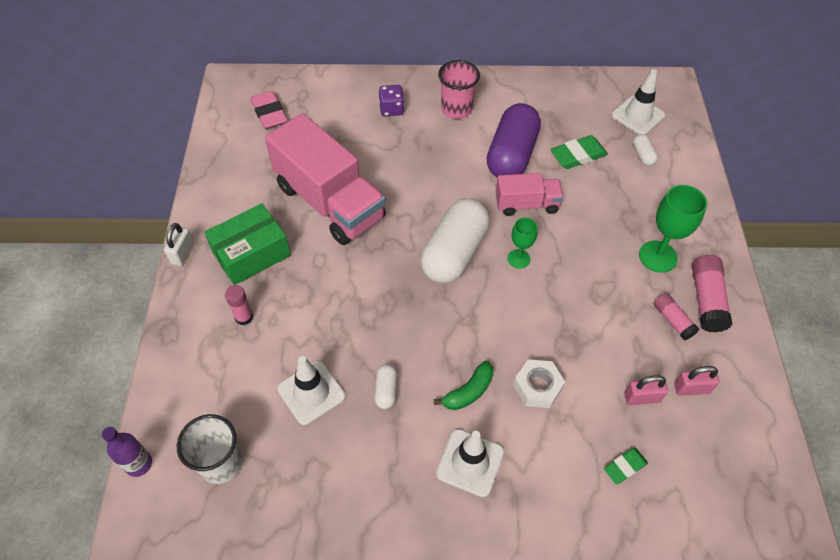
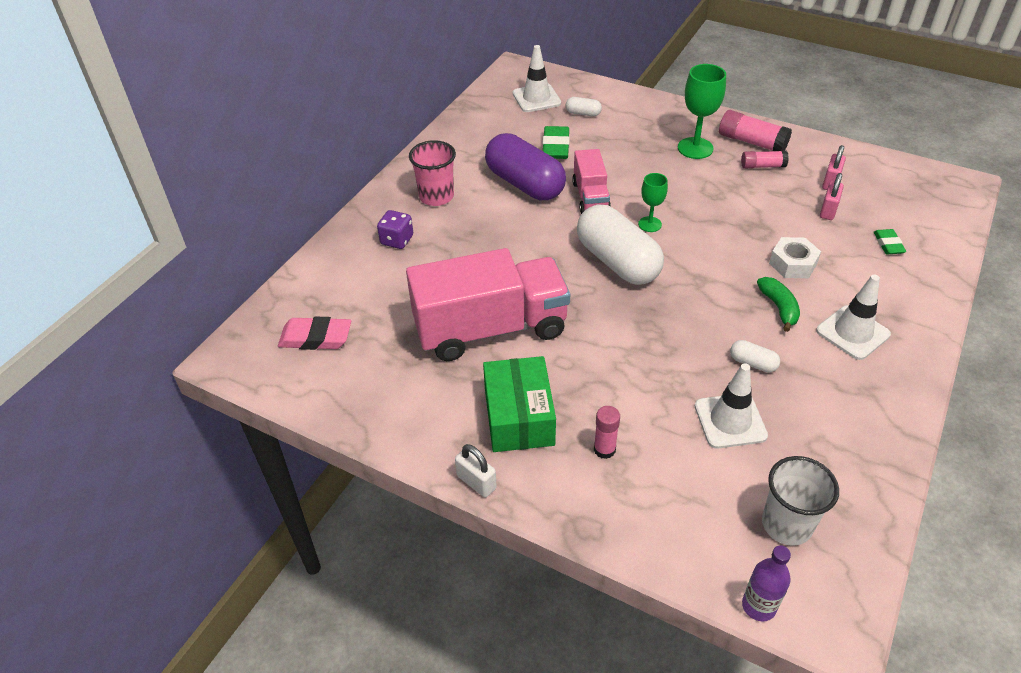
camera: 60 degrees left, 10 degrees down
pink truck [496,173,564,216] -> pink truck turned 150 degrees clockwise [572,149,611,214]

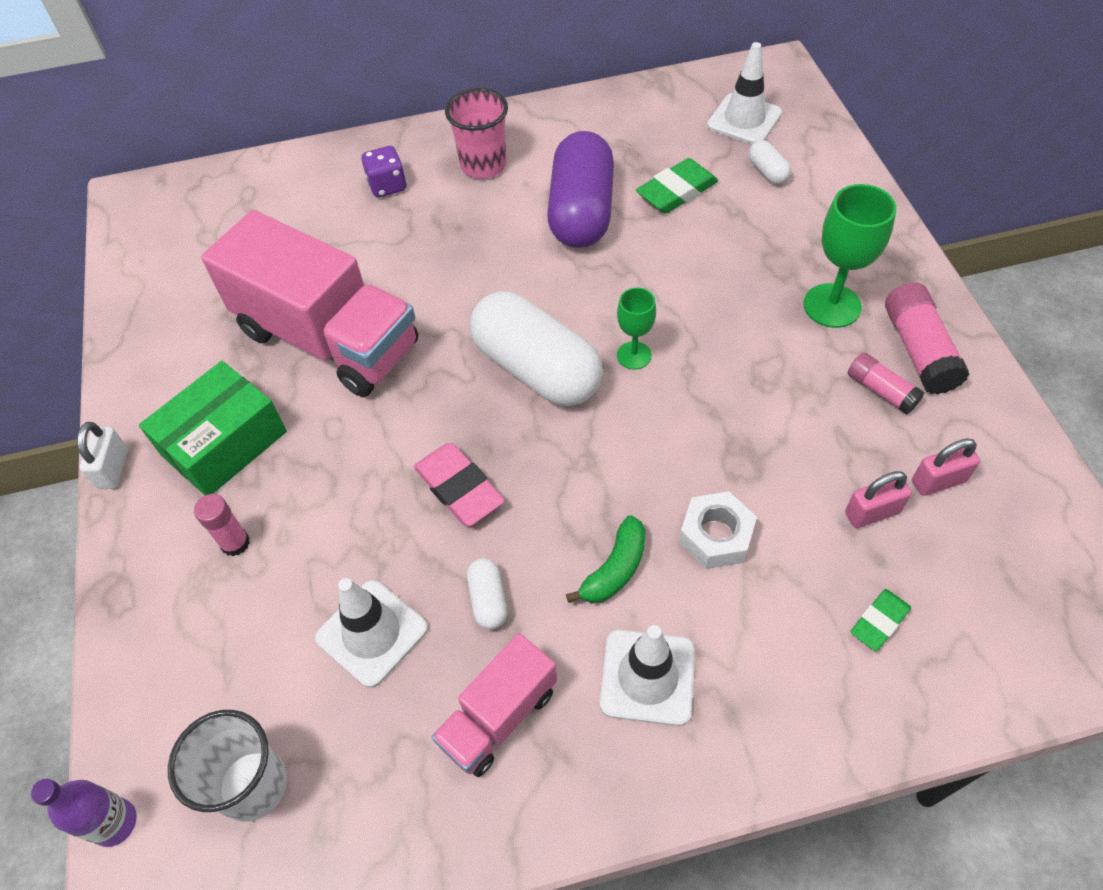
camera: 50 degrees right, 10 degrees up
pink eraser [278,316,351,350] -> pink eraser moved to [414,443,505,526]
pink truck [572,149,611,214] -> pink truck moved to [432,633,557,777]
white capsule [577,205,664,285] -> white capsule turned 60 degrees counterclockwise [470,291,603,406]

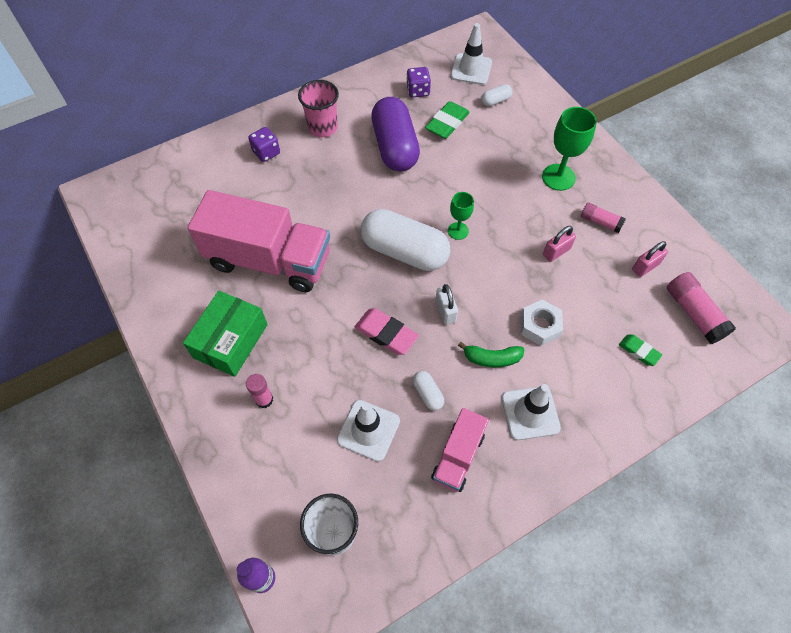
camera: 20 degrees left, 5 degrees up
white padlock [77,422,128,489] -> white padlock moved to [436,284,458,324]
green banana [566,515,646,603] -> green banana turned 75 degrees clockwise [458,342,524,368]
white capsule [749,140,791,184] -> white capsule turned 75 degrees counterclockwise [481,84,513,106]
pink padlock [845,471,912,528] -> pink padlock moved to [543,226,576,262]
green eraser [850,589,911,651] -> green eraser turned 75 degrees counterclockwise [619,334,662,366]
pink glue stick [885,282,970,395] -> pink glue stick moved to [667,272,736,344]
none -> purple dice [406,67,431,98]

